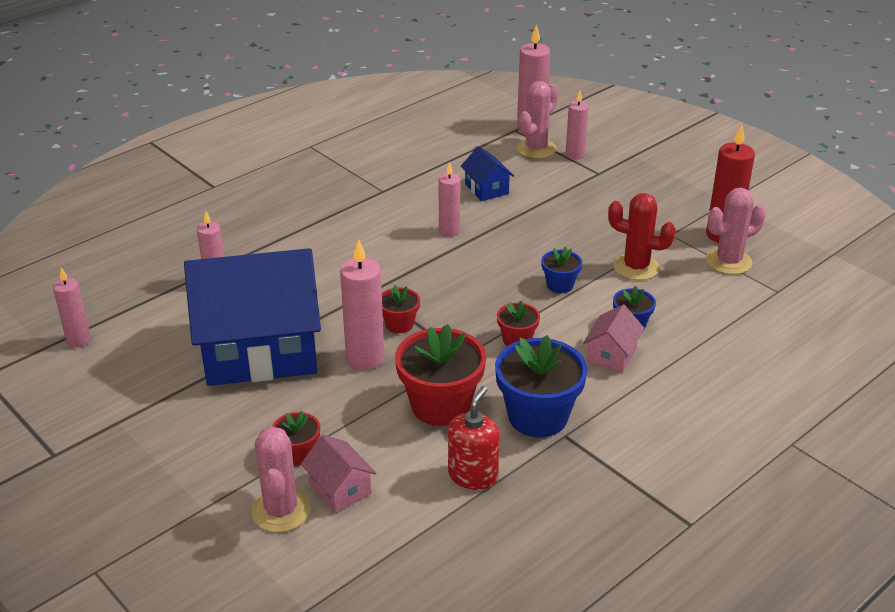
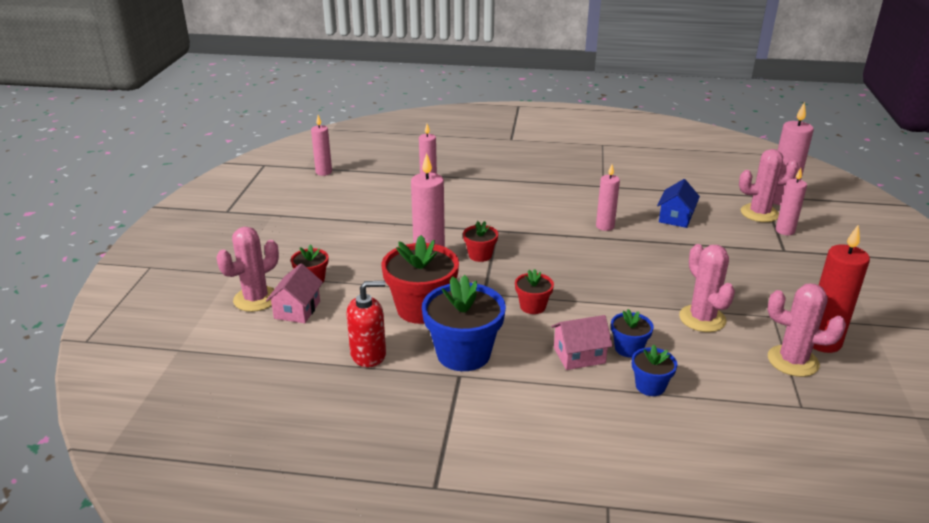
camera: 50 degrees right, 5 degrees down
blue house [184,248,321,386] -> none
blue flower pot [541,247,582,293] -> blue flower pot moved to [632,345,677,396]
red cactus [608,193,676,280] -> pink cactus [679,244,735,332]

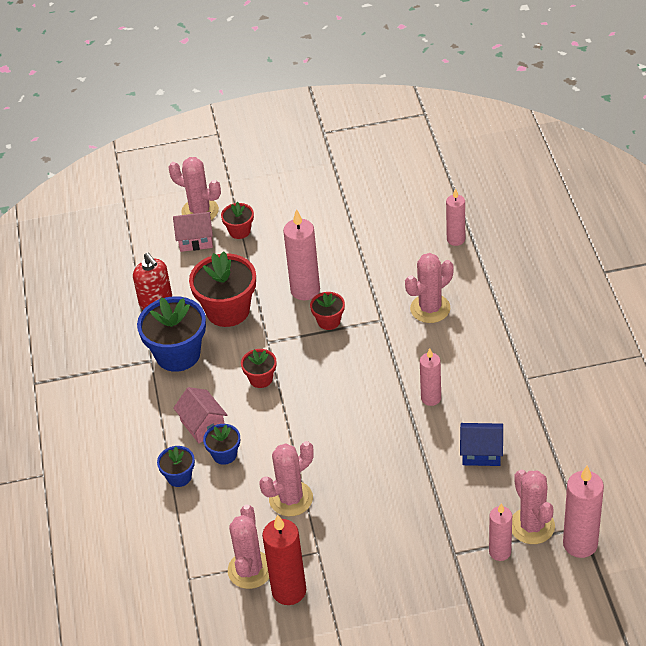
camera: 75 degrees right, 15 degrees up
pink candle [311,115,332,176] -> none
none -> pink cactus [405,253,454,323]

